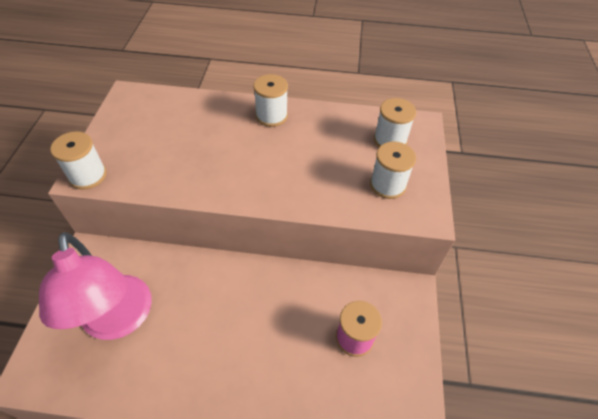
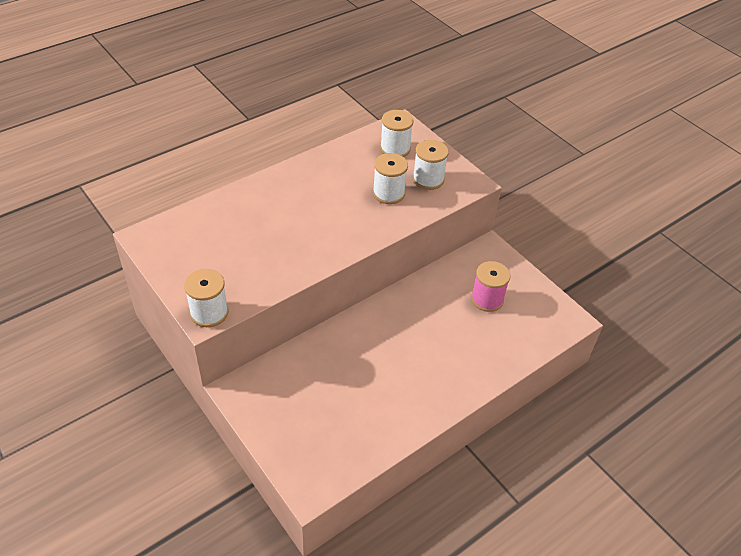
camera: 45 degrees left, 5 degrees down
pink lamp [39,232,152,340] -> none
white spool [253,74,288,127] -> white spool moved to [373,153,408,204]

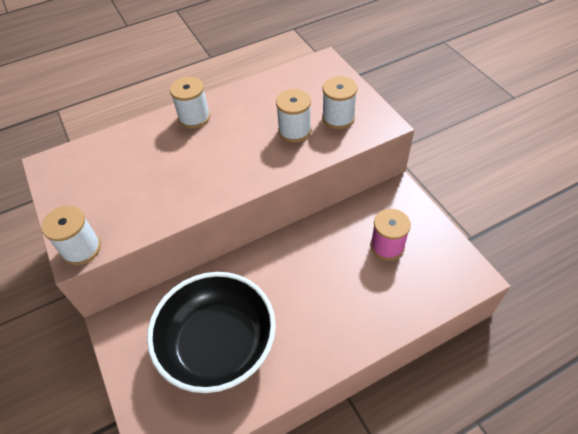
camera: 15 degrees right, 5 degrees up
white spool [380,110,414,157] -> white spool moved to [170,77,210,128]
none -> black bowl [147,272,276,393]

